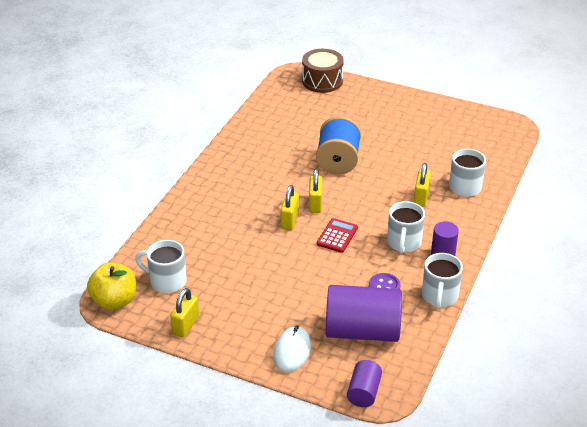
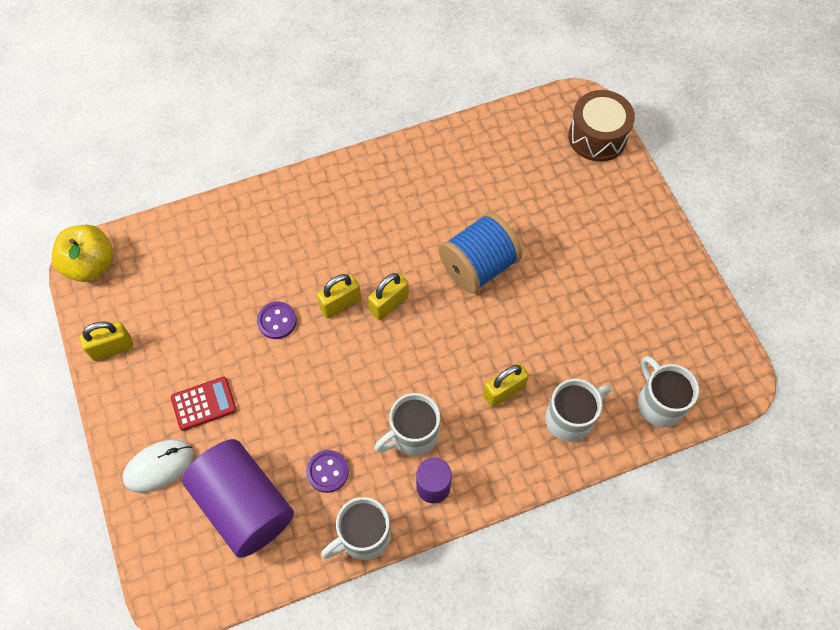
camera: 45 degrees right, 25 degrees up
white mug [135,240,187,293] -> white mug moved to [638,356,699,427]
red calculator [317,218,358,253] -> red calculator moved to [171,377,237,431]
purple cylinder [347,360,382,407] -> none
none -> purple button [257,301,297,339]

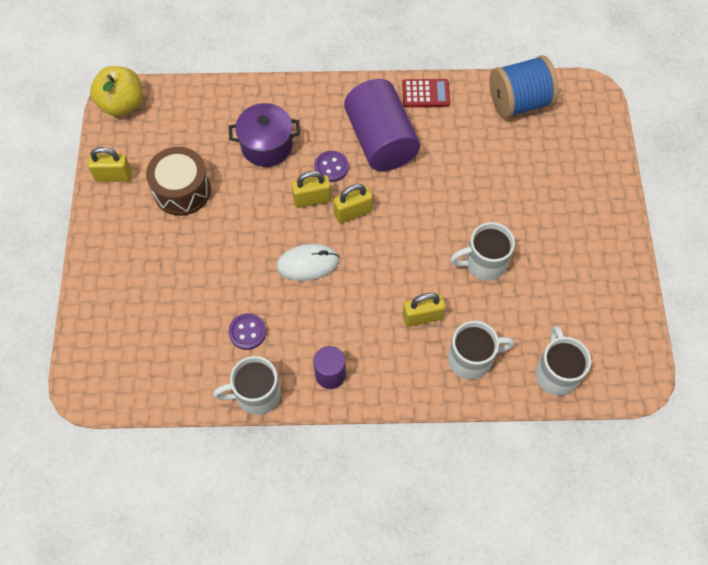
camera: 20 degrees right, 0 degrees up
white mouse [123,439,194,493] -> white mouse moved to [277,244,340,281]
red calculator [171,377,237,431] -> red calculator moved to [402,79,450,107]
purple cylinder [182,439,294,558] -> purple cylinder moved to [344,79,420,171]
purple button [257,301,297,339] -> purple button moved to [314,151,349,182]
white mug [374,393,440,456] -> white mug moved to [450,222,515,281]
blue spool [439,212,522,294] -> blue spool moved to [489,55,559,119]
brown drum [568,90,635,162] -> brown drum moved to [146,147,211,216]
none -> purple pot [229,103,300,167]

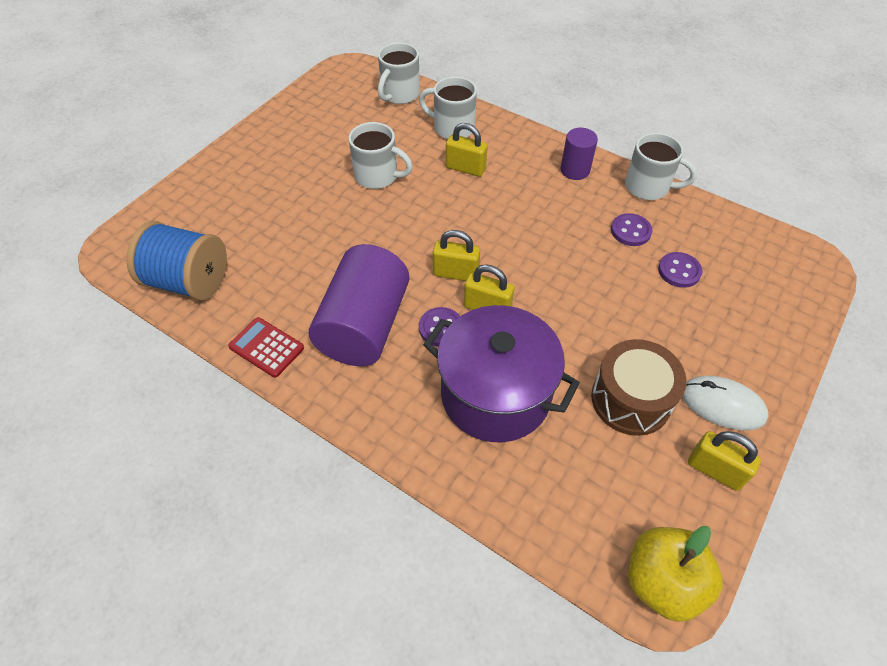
camera: 145 degrees left, 10 degrees down
purple pot [229,103,300,167] -> purple pot [423,305,580,442], size x1.50
white mouse [277,244,340,281] -> white mouse moved to [682,376,768,430]
none -> purple button [658,252,702,288]

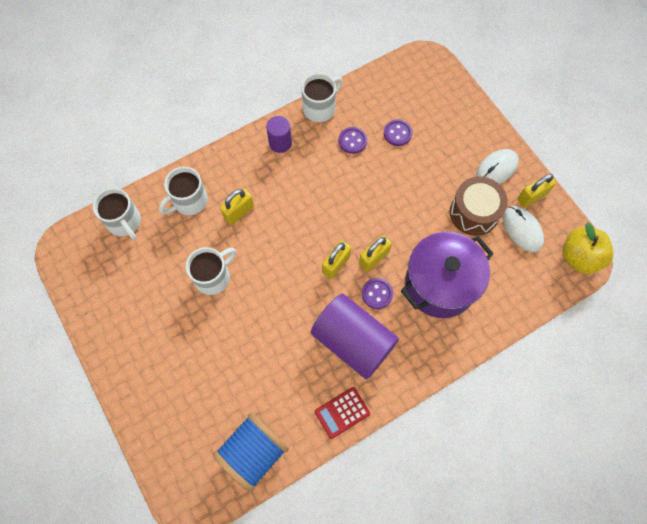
camera: 65 degrees left, 15 degrees up
none -> white mouse [503,206,544,252]

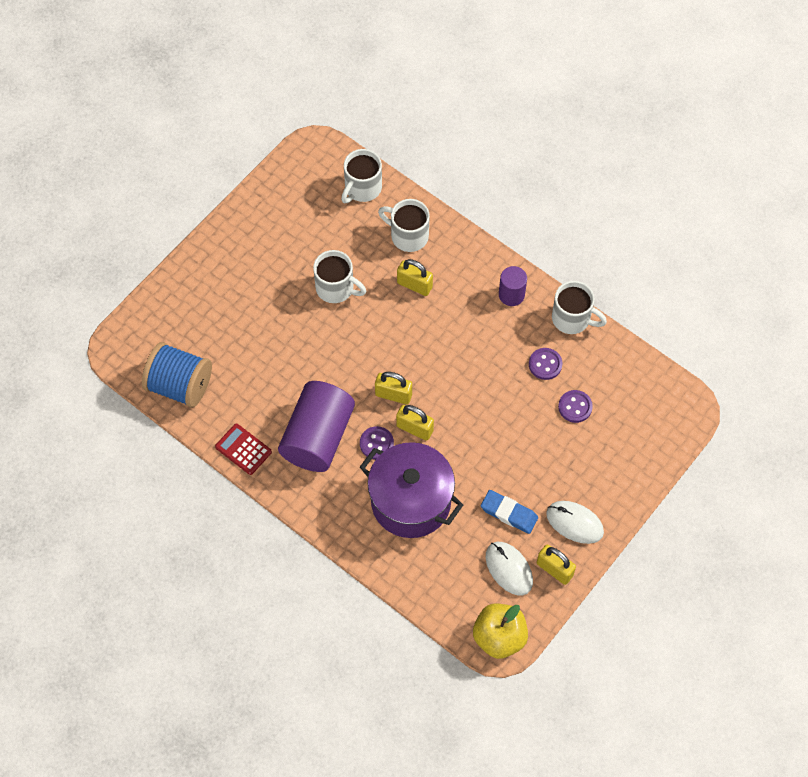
camera: 70 degrees right, 5 degrees down
brown drum [450,176,508,236] -> blue eraser [481,490,538,534]
white mouse [503,206,544,252] -> white mouse turned 75 degrees counterclockwise [486,542,533,595]

